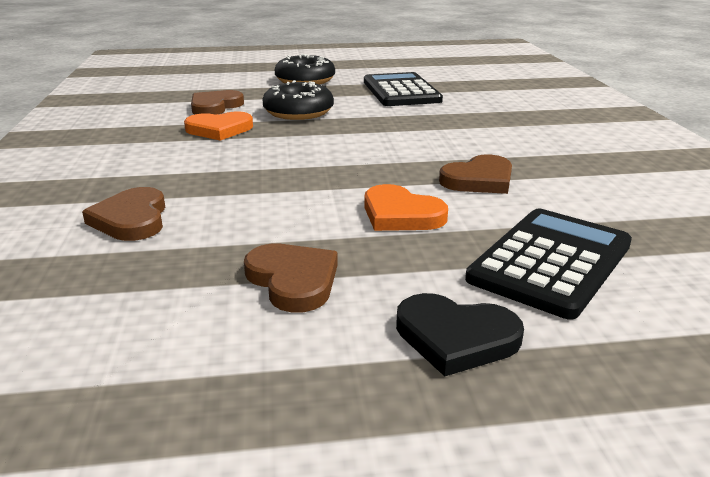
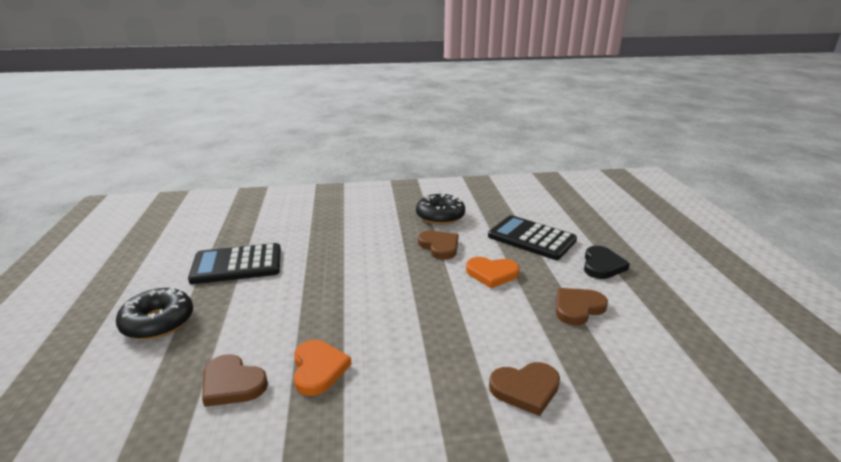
camera: 90 degrees left, 0 degrees up
black donut [263,80,334,120] -> black donut moved to [416,194,465,225]
orange heart [364,184,448,231] -> orange heart turned 60 degrees clockwise [466,257,519,288]

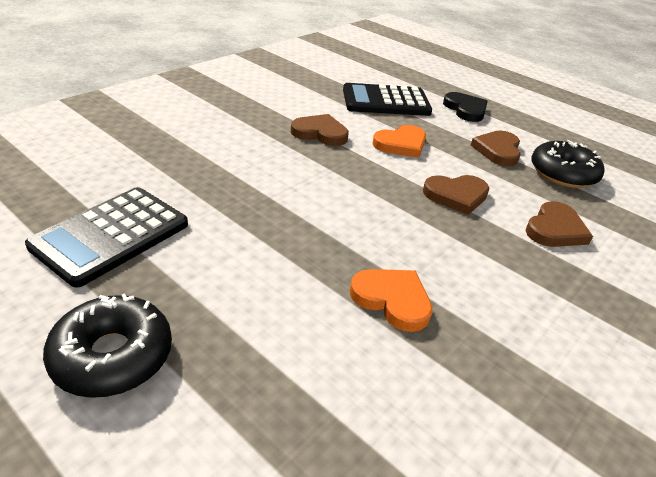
camera: 45 degrees left, 10 degrees up
brown heart [202,354,268,407] -> brown heart moved to [423,175,490,215]
black donut [416,194,465,225] -> black donut moved to [531,140,604,188]

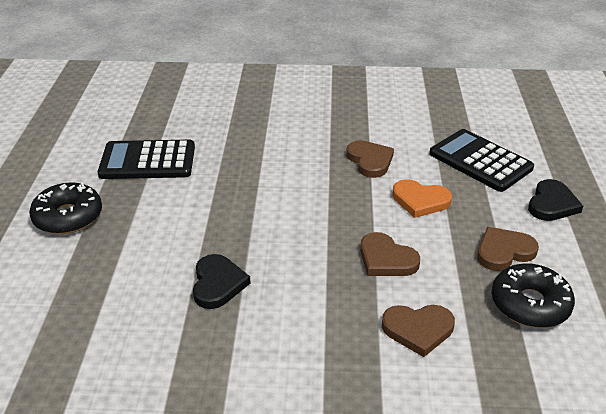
camera: 55 degrees right, 0 degrees up
orange heart [350,269,433,332] -> black heart [193,254,251,309]

